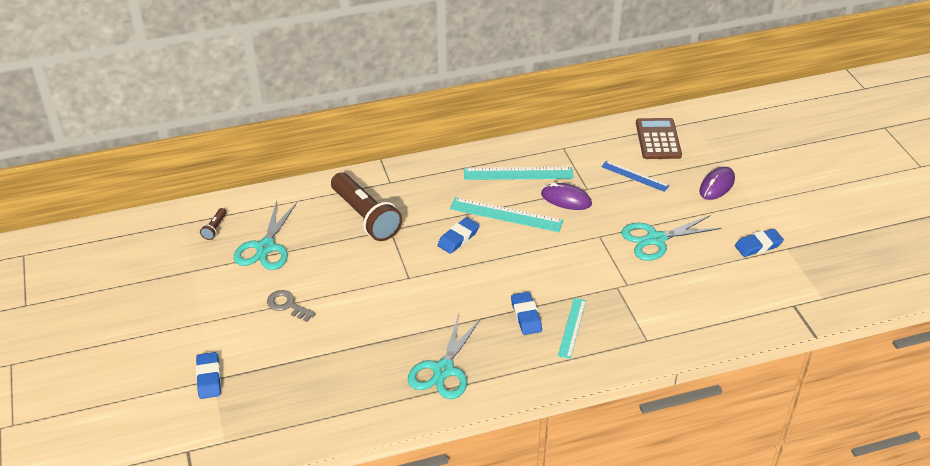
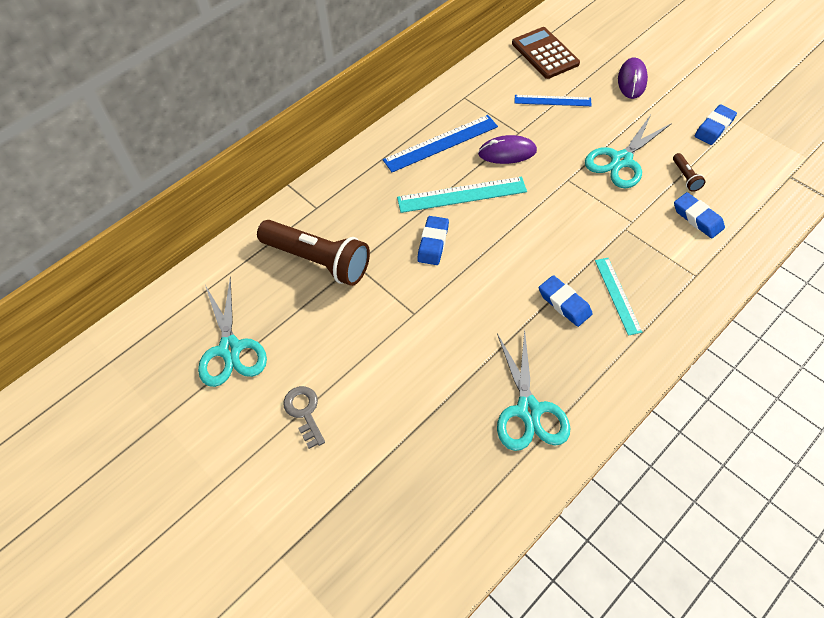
camera: 25 degrees left, 15 degrees up
blue eraser [196,352,221,399] -> blue eraser moved to [674,192,725,238]
brown flashlight [200,208,227,240] -> brown flashlight moved to [673,153,706,192]
grey key [267,290,316,322] -> grey key turned 60 degrees clockwise [283,386,325,449]
turquoise ruler [464,167,574,180] -> blue ruler [383,115,498,172]

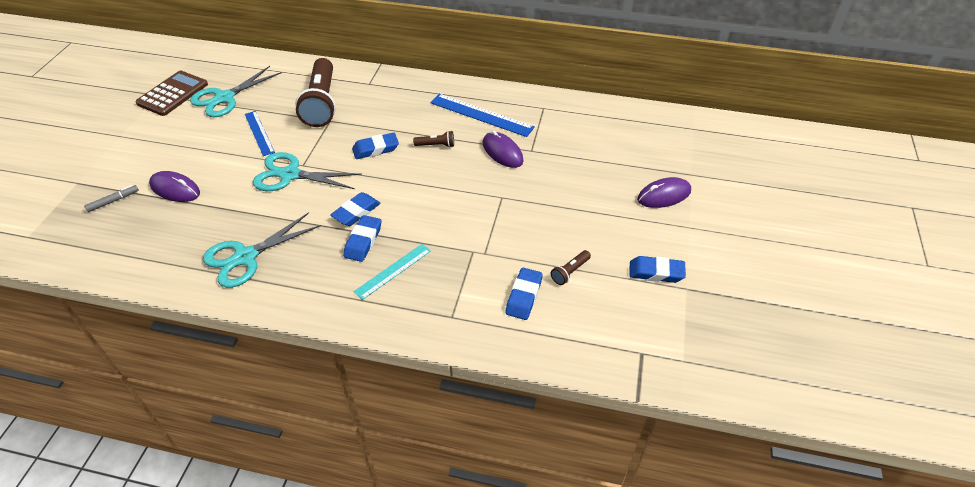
camera: 55 degrees right, 10 degrees down
grey key [283,386,325,449] -> none
turquoise ruler [397,177,527,213] -> brown flashlight [413,131,454,148]
brown calculator [512,27,580,79] -> brown calculator moved to [135,71,208,116]
blue ruler [515,95,592,106] -> blue ruler moved to [245,111,275,156]
turquoise scissors [585,115,672,188] -> turquoise scissors moved to [253,152,362,191]
none -> grey marker [84,185,139,212]
none -> purple mouse [149,171,200,202]
none -> blue eraser [330,192,381,226]

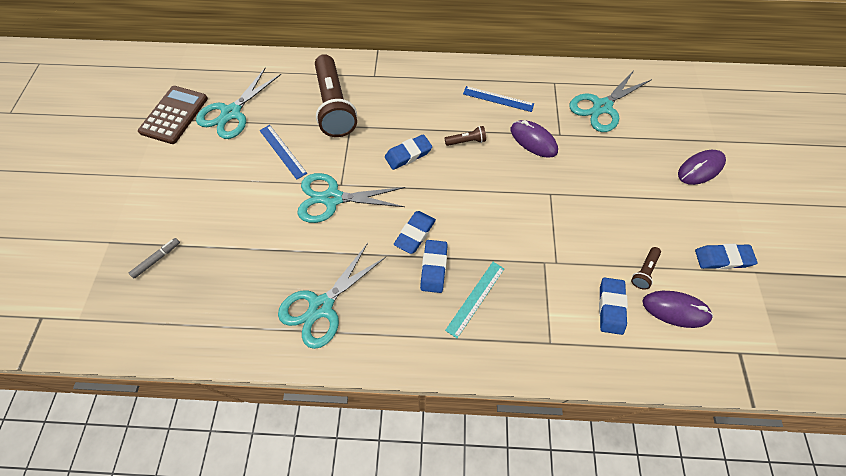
camera: 10 degrees left, 15 degrees up
purple mouse [149,171,200,202] -> purple mouse moved to [643,291,713,328]
blue ruler [430,94,535,137] -> blue ruler [463,86,534,112], size x0.65
none -> turquoise scissors [570,69,652,132]

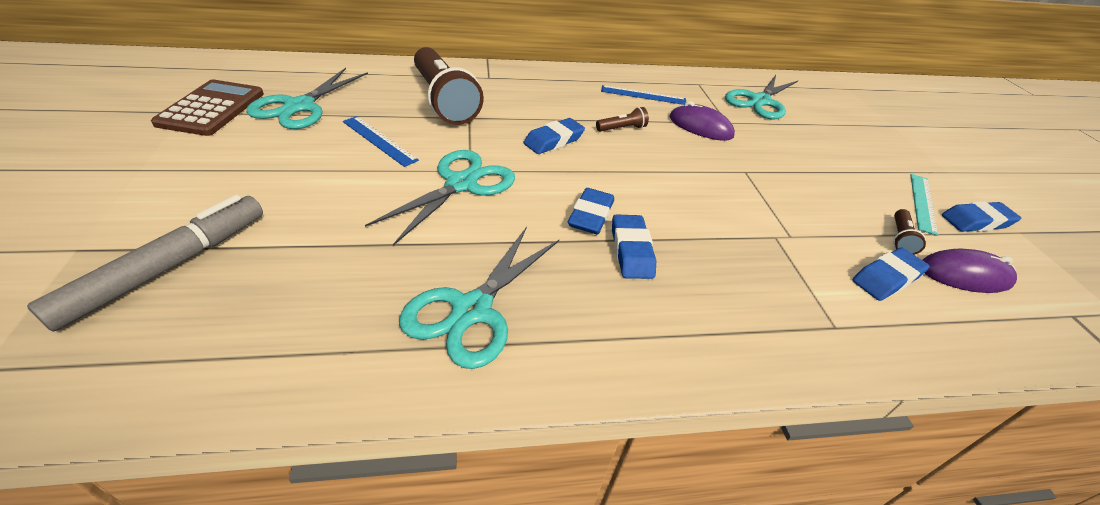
camera: 15 degrees left, 20 degrees down
grey marker [129,238,180,278] -> grey marker [27,195,263,331], size x2.17
turquoise scissors [297,173,405,223] -> turquoise scissors turned 135 degrees clockwise [365,150,515,246]
turquoise ruler [445,262,504,338] -> turquoise ruler moved to [910,174,938,236]
blue eraser [599,278,628,335] -> blue eraser turned 60 degrees clockwise [852,248,930,301]
purple mouse [678,150,726,185] -> none

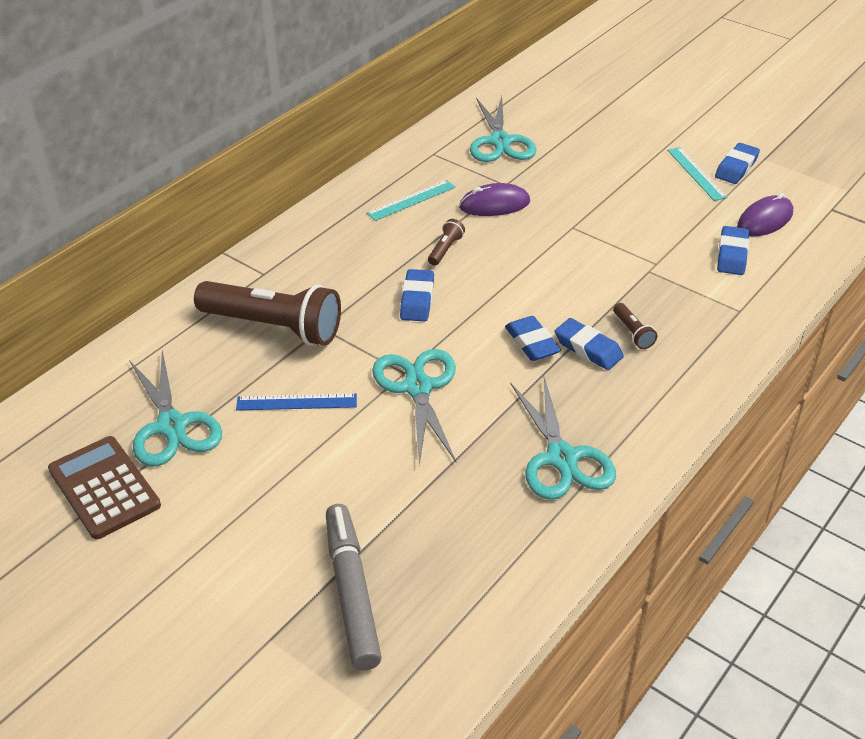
camera: 40 degrees left, 0 degrees up
blue ruler [601,85,686,105] -> turquoise ruler [367,180,456,221]
brown flashlight [893,209,926,255] -> brown flashlight moved to [613,303,657,349]

